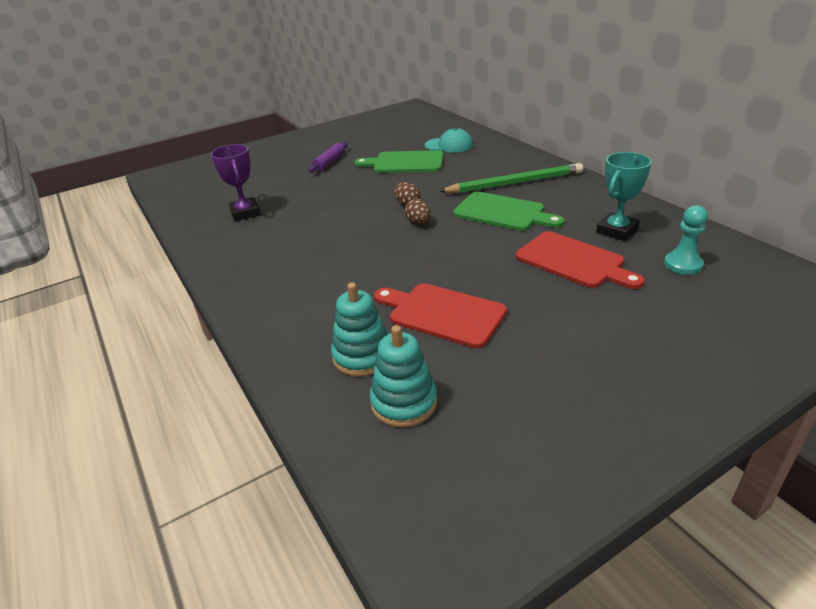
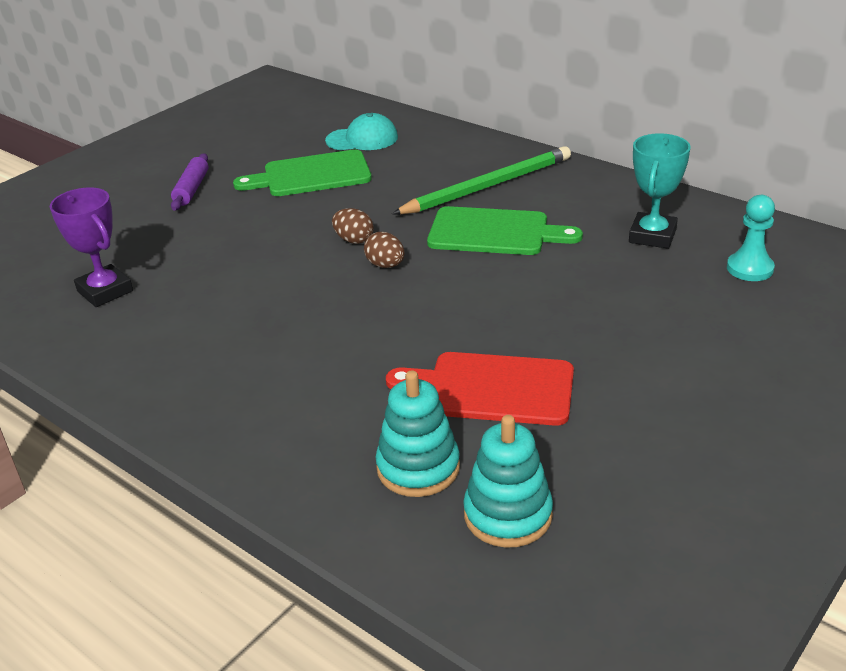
camera: 20 degrees left, 0 degrees up
red cutting board [516,231,645,289] -> none

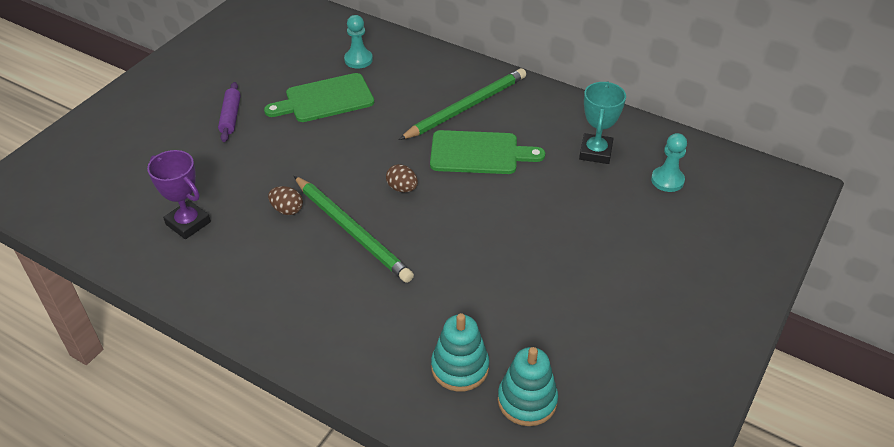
camera: 10 degrees left, 10 degrees up
turquoise cap [325,113,398,150] -> turquoise pawn [344,15,373,69]
brown egg [332,208,374,244] -> brown egg moved to [268,186,303,215]
red cutting board [386,352,574,426] -> none
none -> green pencil [294,176,414,283]

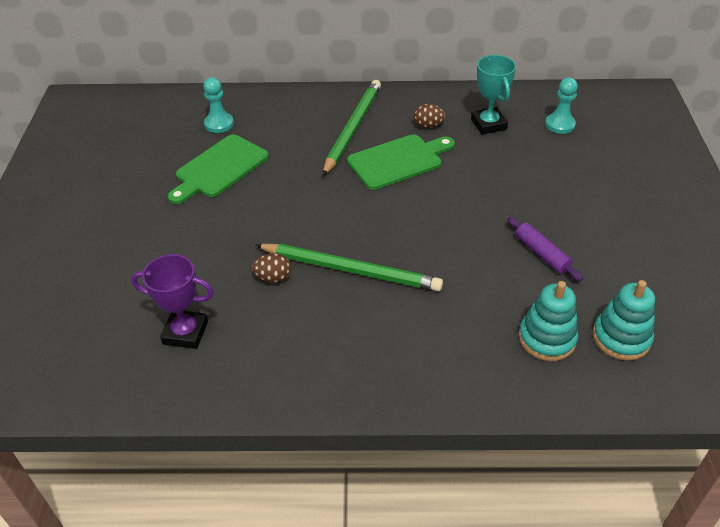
camera: 30 degrees left, 0 degrees up
purple rolling pin [218,82,241,142] -> purple rolling pin moved to [507,217,583,281]
brown egg [386,164,418,192] -> brown egg moved to [414,104,446,128]

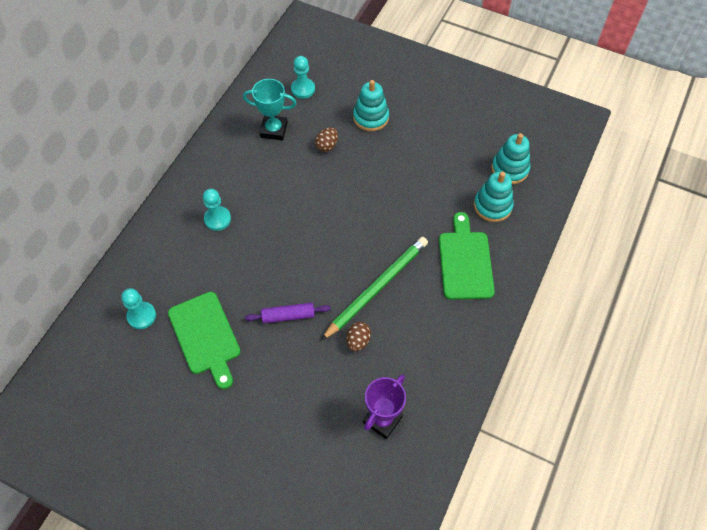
camera: 65 degrees left, 15 degrees up
green pencil [323,80,381,176] -> turquoise pawn [203,189,231,231]
green cutting board [347,134,455,190] -> green cutting board moved to [439,212,495,300]
brown egg [414,104,446,128] -> brown egg moved to [315,127,338,152]
purple rolling pin [507,217,583,281] -> purple rolling pin moved to [245,303,330,323]
none -> turquoise stacking toy [353,80,389,131]

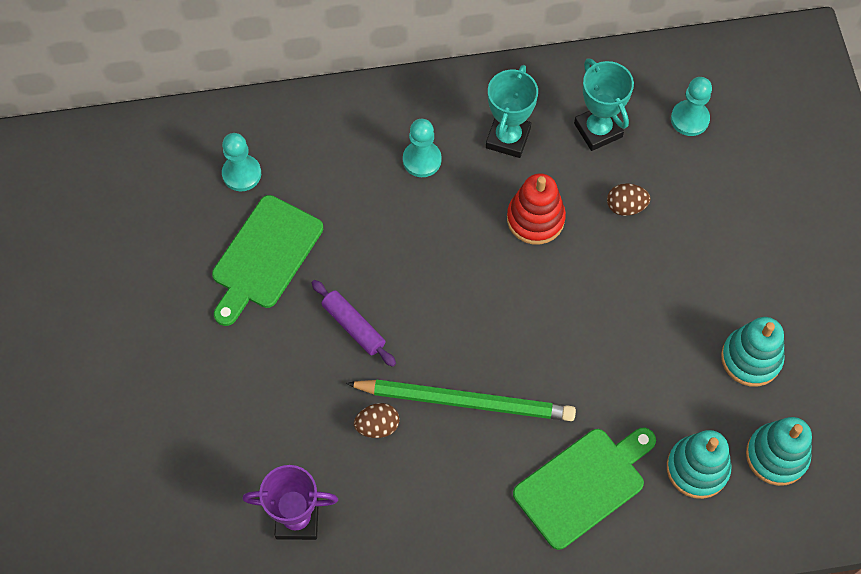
camera: 55 degrees right, 5 degrees up
turquoise stacking toy [353,80,389,131] -> turquoise stacking toy moved to [721,317,785,387]
none -> turquoise trophy [486,65,538,158]
none -> red stacking toy [507,173,566,244]

